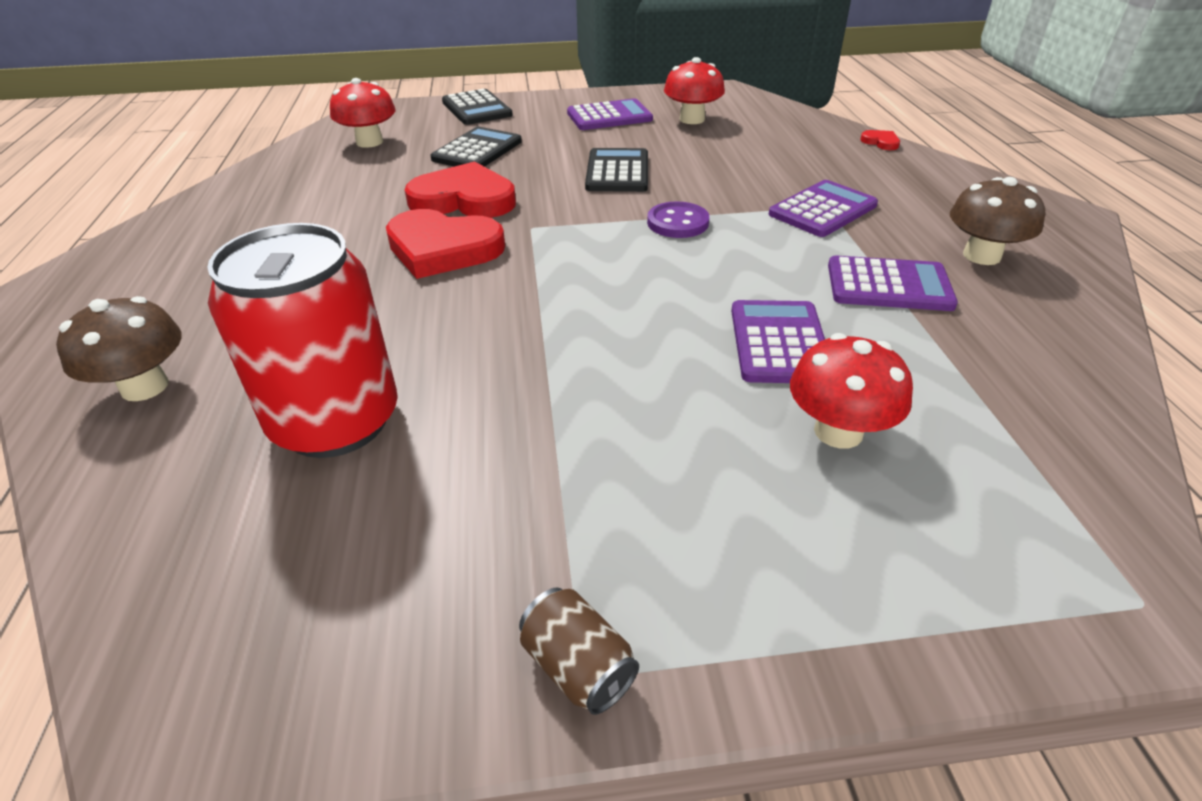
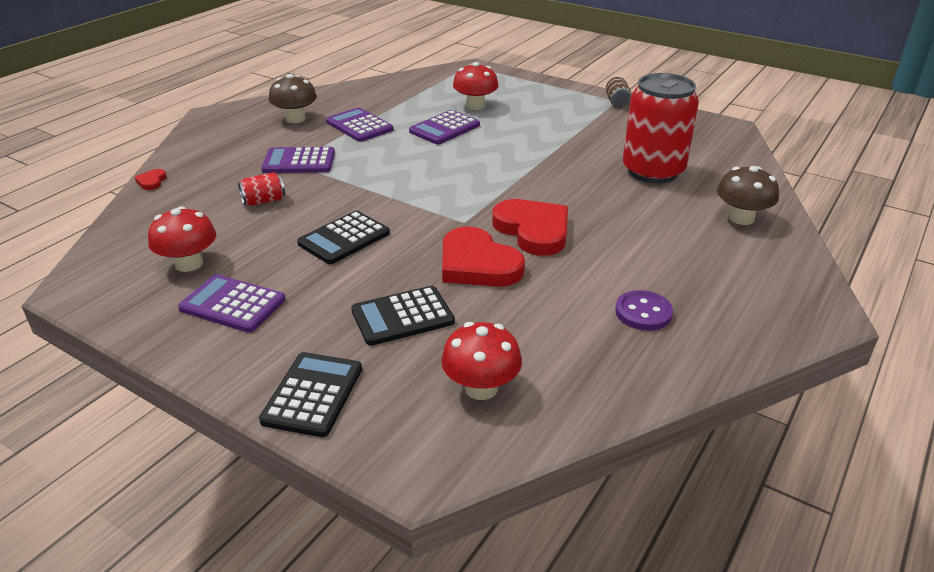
camera: 140 degrees left, 5 degrees down
purple button [647,201,709,238] -> purple button moved to [615,290,673,331]
none -> red can [238,172,285,206]

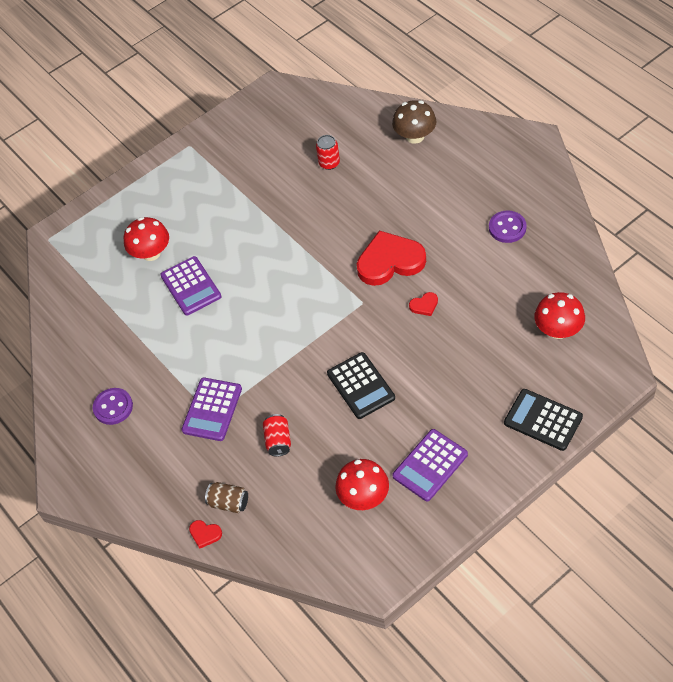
camera: 65 degrees left, 20 degrees up
brown mushroom [269,74,317,123] -> purple button [93,388,133,425]
purple calculator [326,107,393,142] -> none
black calculator [351,286,455,346] -> none
red heart [442,226,525,287] -> red heart [409,292,438,316], size x0.42
brown can [606,77,632,107] -> brown can moved to [205,482,248,513]
red can [623,73,699,183] -> red can [316,135,340,170], size x0.41

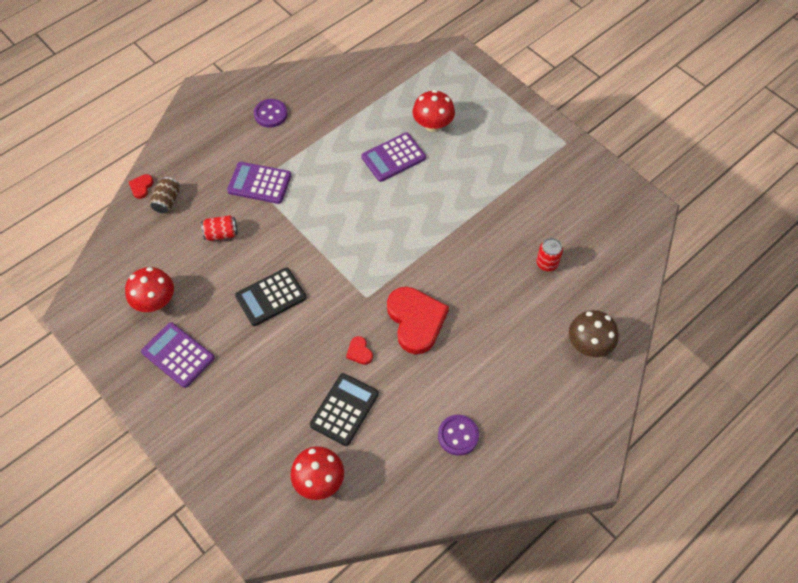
camera: 80 degrees right, 5 degrees up
black calculator [504,389,583,451] -> black calculator moved to [310,373,379,446]

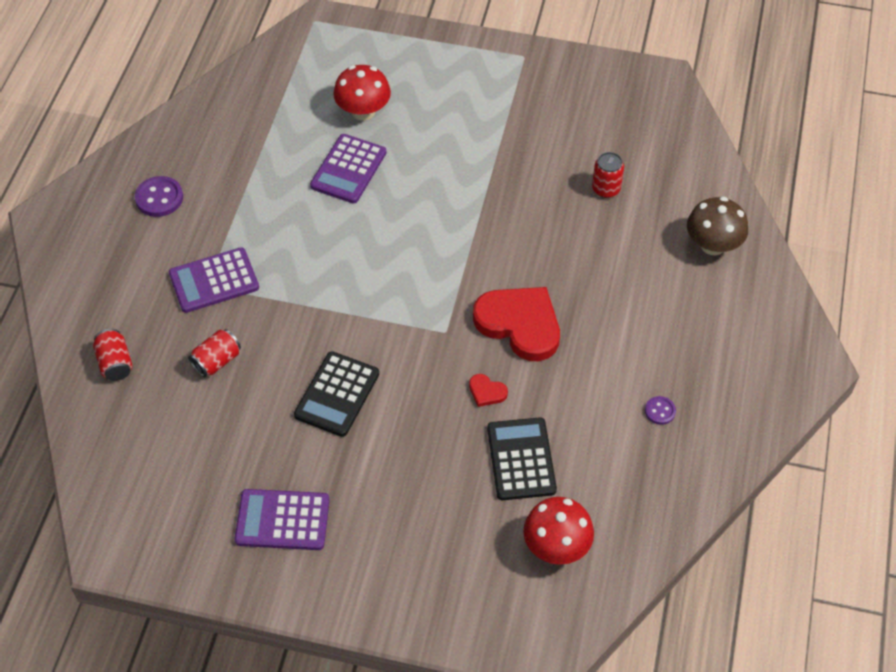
camera: 35 degrees left, 5 degrees down
red mushroom [125,267,174,312] -> none
red heart [129,174,153,199] -> none
brown can [150,177,179,213] -> red can [93,329,133,381]
purple button [438,415,479,456] -> purple button [645,396,676,425], size x0.58

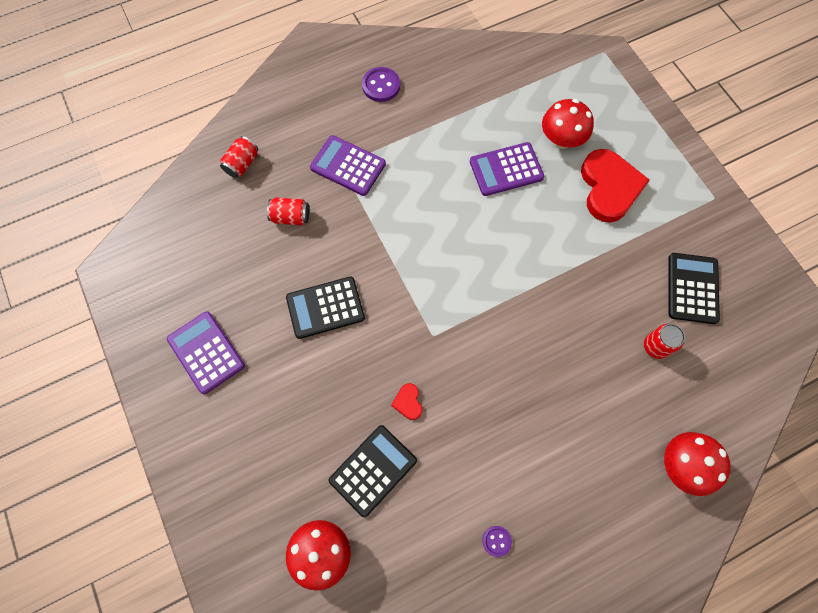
camera: 50 degrees right, 15 degrees up
red heart [473,287,560,361] -> red heart moved to [581,149,650,223]
brown mushroom [687,197,748,255] -> red mushroom [664,432,731,496]
none -> black calculator [669,253,720,324]

